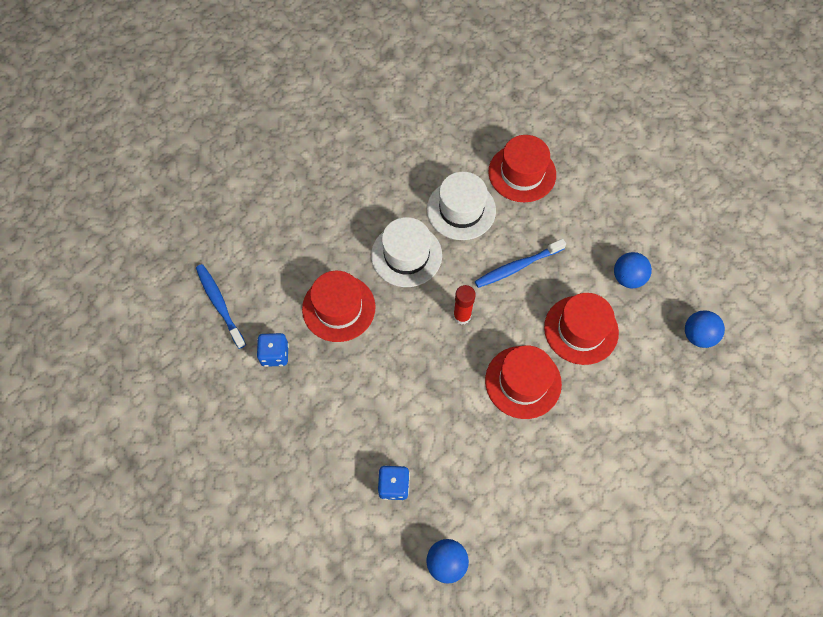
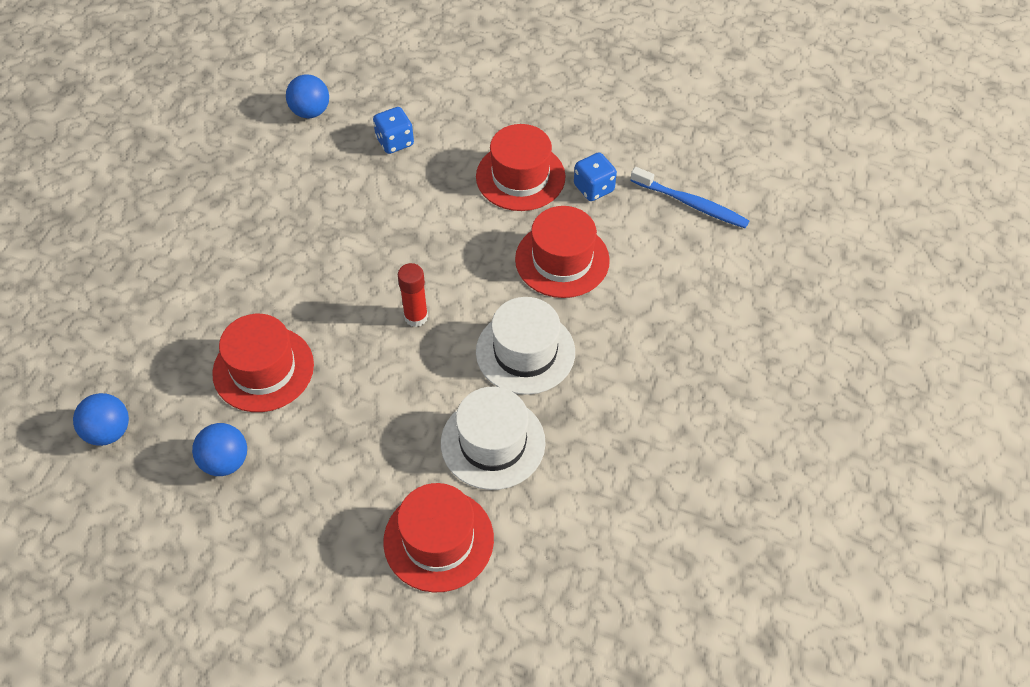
camera: 150 degrees right, 10 degrees down
blue toothbrush [475,239,566,288] -> none
red hat [485,345,562,419] -> red hat moved to [476,124,566,211]

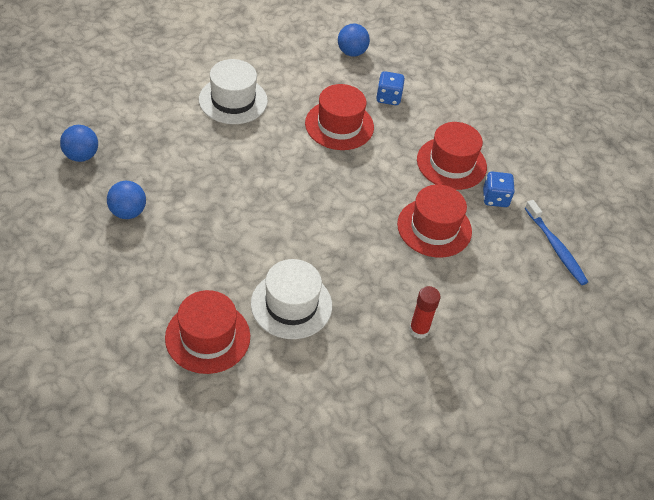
camera: 30 degrees right, 5 degrees down
red hat [212,314,314,412] -> red hat moved to [305,84,374,150]
red glue stick [398,263,428,327] -> red glue stick moved to [409,286,441,339]
white hat [476,297,575,395] -> white hat moved to [199,59,268,124]

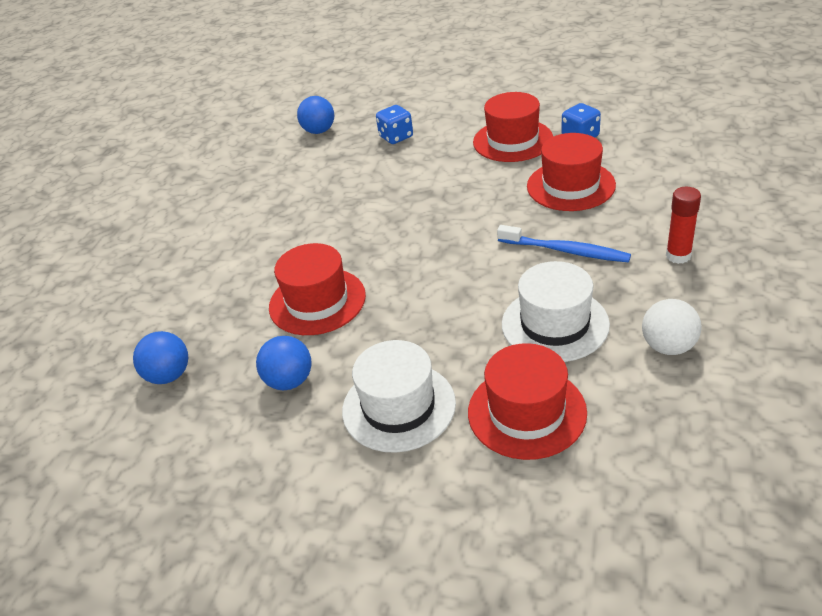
camera: 30 degrees left, 10 degrees down
white hat [199,59,268,124] -> white hat moved to [342,340,456,453]
red hat [305,84,374,150] -> red hat moved to [269,243,366,335]
blue toothbrush [525,200,588,285] -> blue toothbrush moved to [497,225,631,263]
none -> white ball [642,299,701,355]

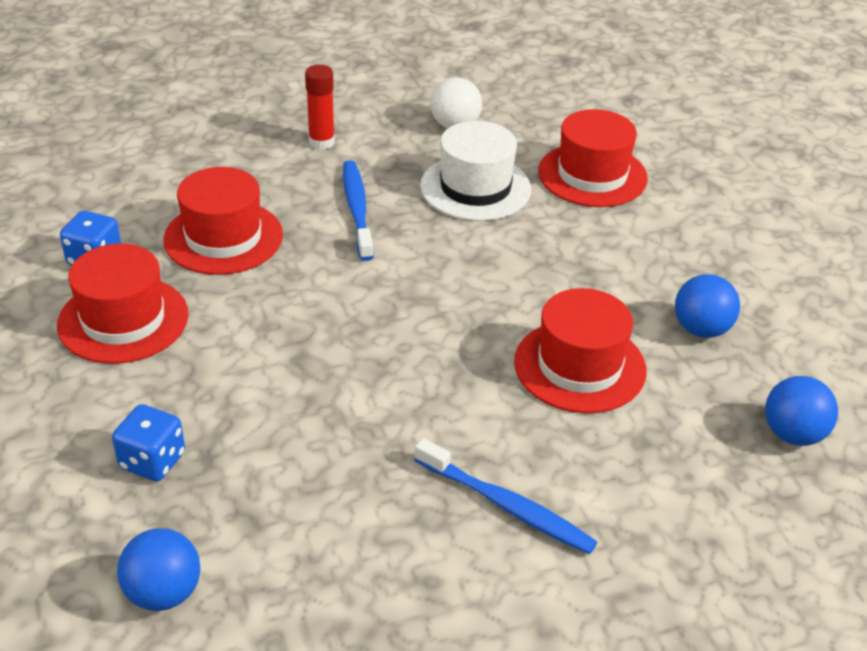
camera: 130 degrees left, 0 degrees up
white hat [342,340,456,453] -> none
none -> blue toothbrush [414,438,597,554]

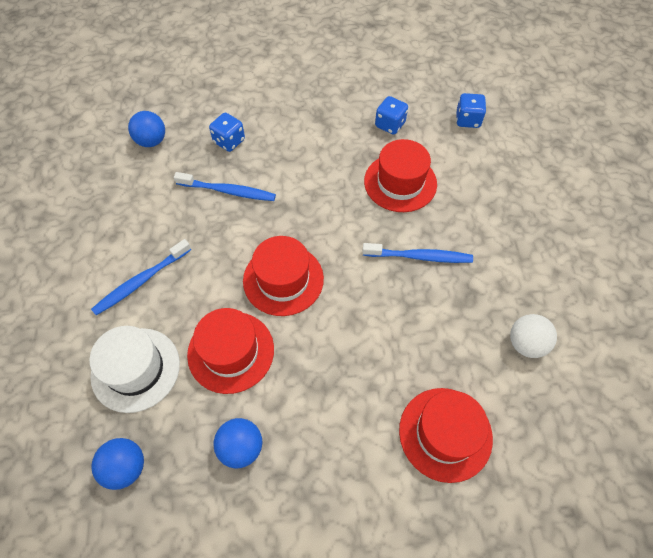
camera: 105 degrees right, 20 degrees up
red hat [57,244,189,364] -> red hat moved to [243,236,324,316]
red glue stick [305,65,335,150] -> none
white hat [420,121,531,221] -> white hat moved to [89,326,180,413]
none -> blue toothbrush [174,172,276,201]
none -> blue dice [456,93,486,128]

